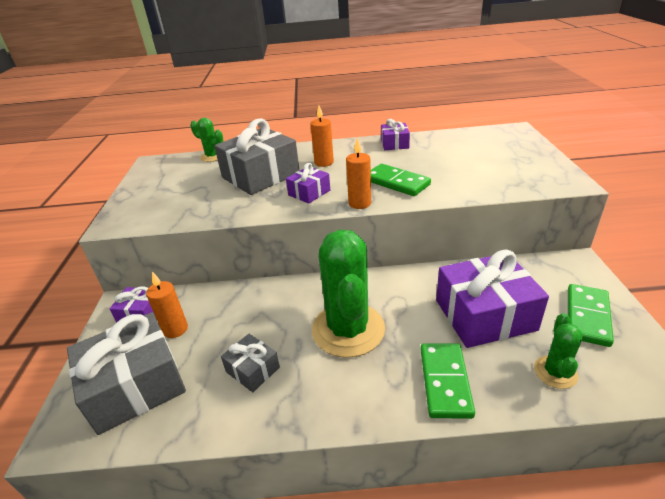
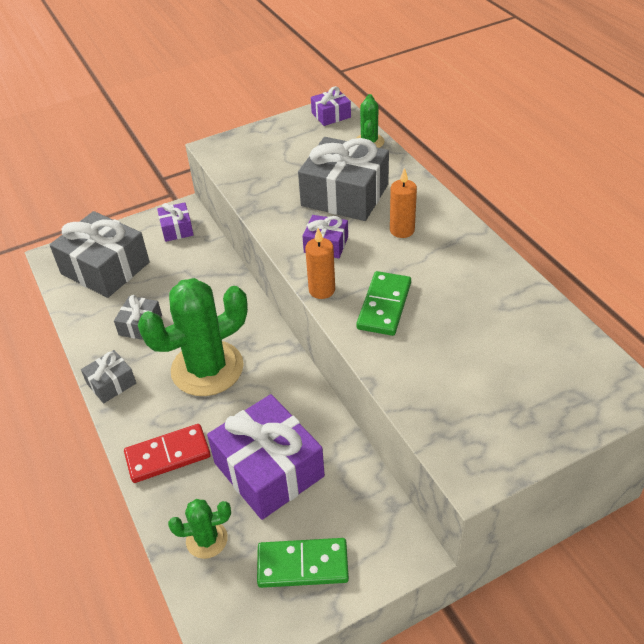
camera: 65 degrees right, 10 degrees up
orange candle [146,272,188,338] -> none
purple gift [381,119,410,150] -> purple gift moved to [311,86,351,126]
green domino [420,343,475,419] -> red domino [124,424,211,483]
none -> grey gift [81,350,136,403]

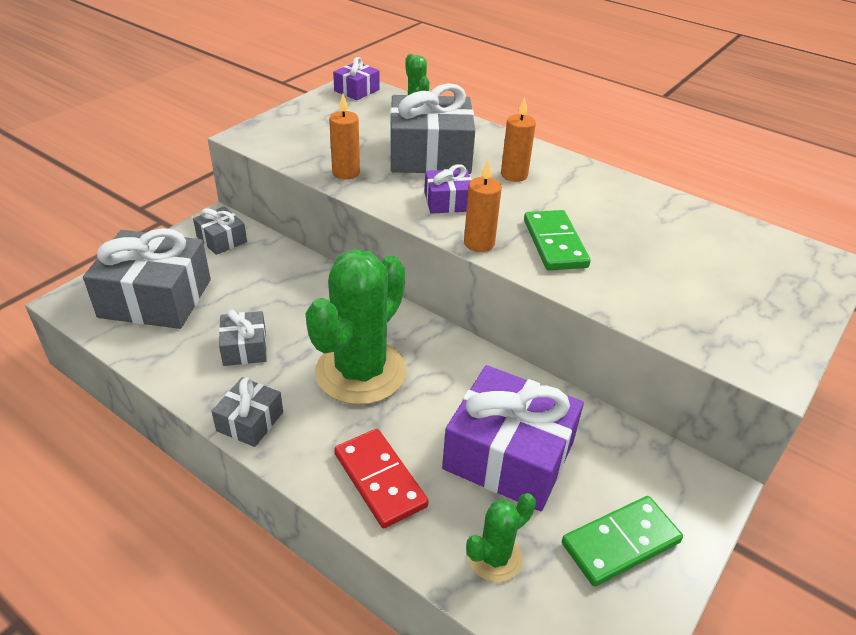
camera: 30 degrees left, 5 degrees down
red domino [124,424,211,483] -> red domino turned 75 degrees counterclockwise [334,429,428,528]
purple gift [157,202,194,242] -> grey gift [193,206,247,255]
none -> orange candle [329,94,360,179]

